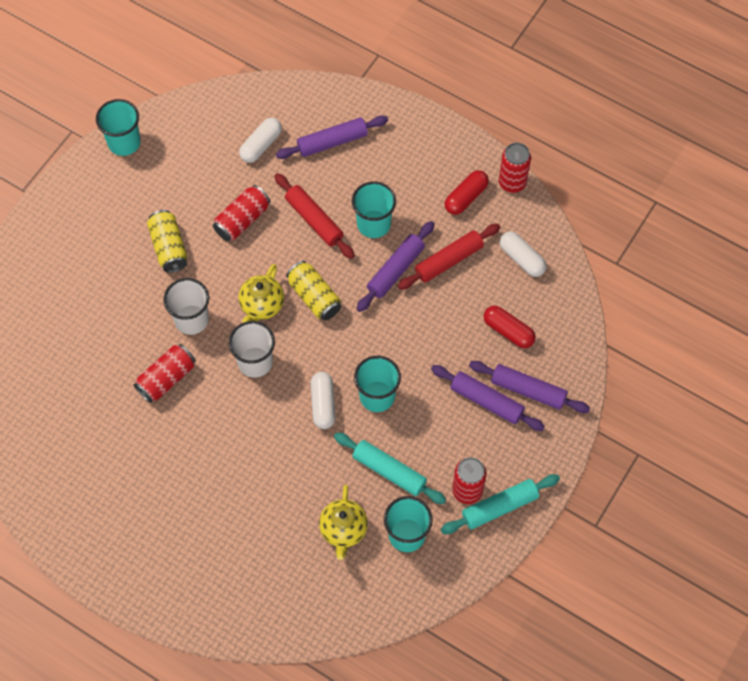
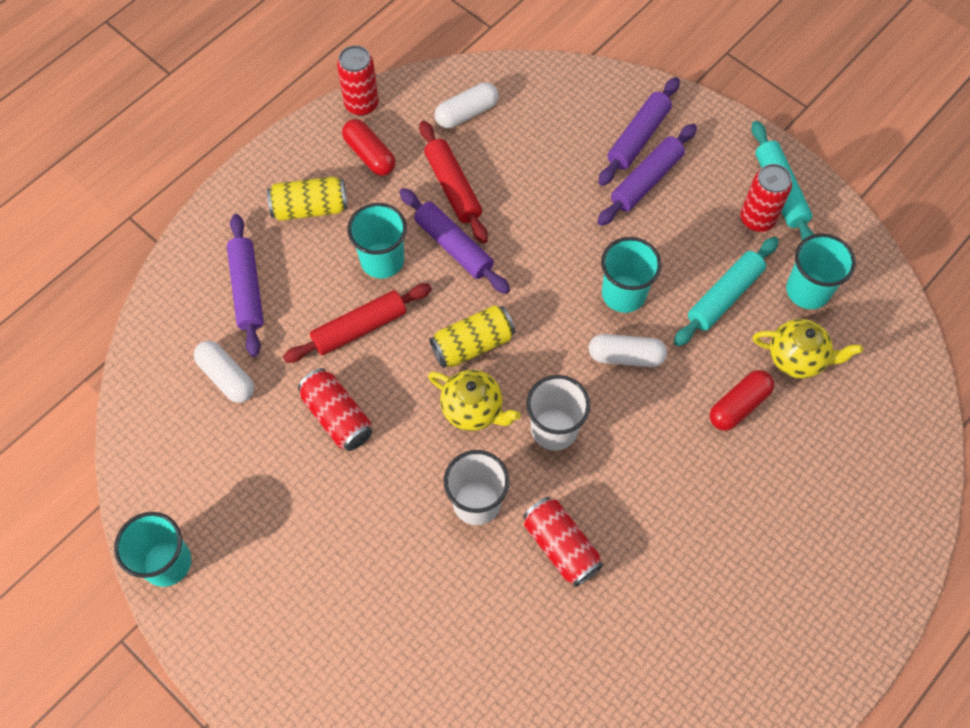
camera: 80 degrees left, 0 degrees up
yellow can [147,210,187,273] -> yellow can moved to [267,177,348,221]
red capsule [483,306,536,348] -> red capsule moved to [710,370,774,431]

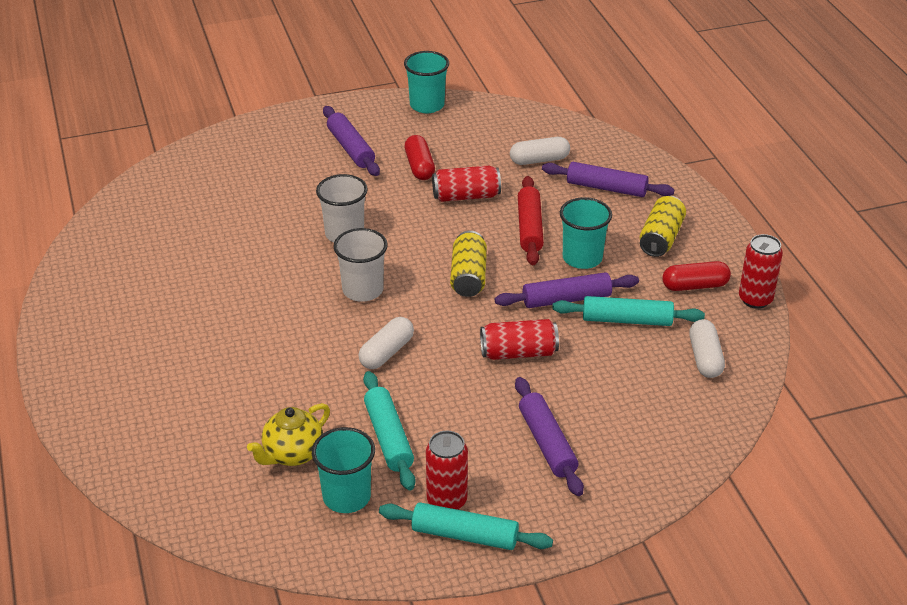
camera: 120 degrees right, 25 degrees down
red rolling pin [419,121,488,244] -> turquoise rolling pin [552,296,705,326]
yellow teapot [428,370,521,431] -> none
red can [523,497,603,587] -> red can moved to [480,319,559,360]
purple rolling pin [598,77,680,186] -> purple rolling pin moved to [323,106,380,176]
turquoise cup [601,237,662,313] -> none
red capsule [710,370,774,431] -> red capsule moved to [405,135,435,180]

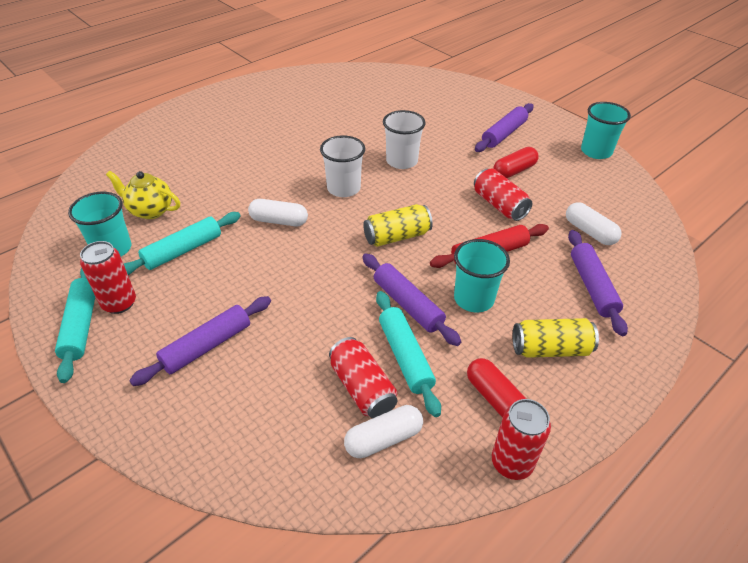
camera: 65 degrees right, 5 degrees up
red can [480,319,559,360] -> red can moved to [329,337,397,419]

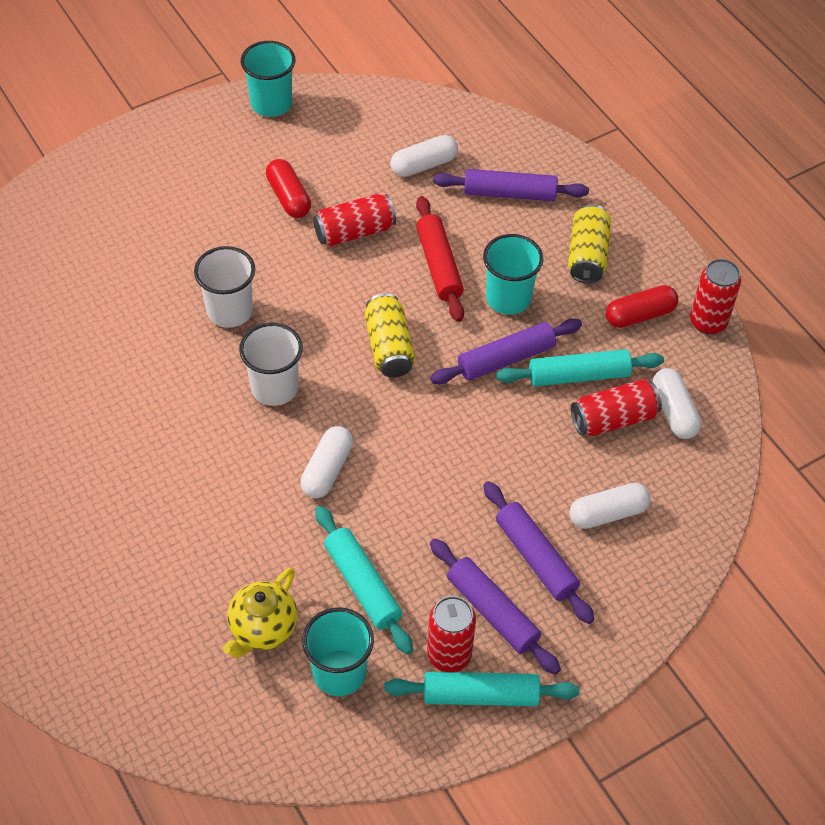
camera: 80 degrees left, 10 degrees up
purple rolling pin [475,103,534,152] -> purple rolling pin moved to [430,538,561,675]
none -> white capsule [569,483,651,529]

